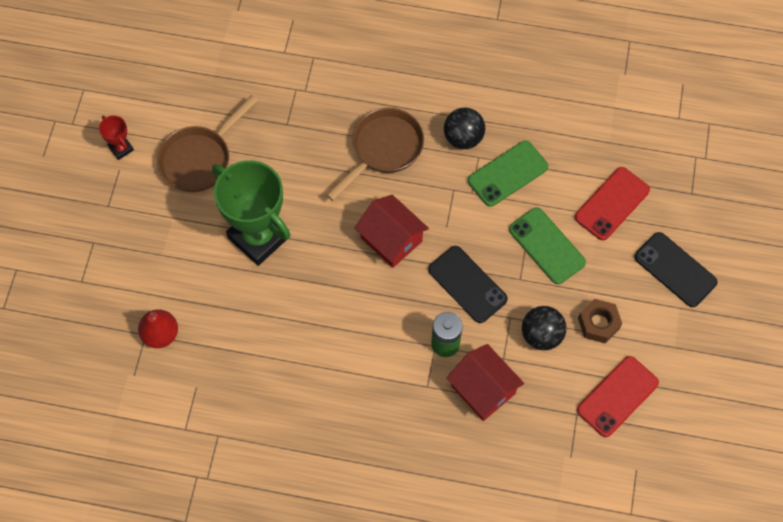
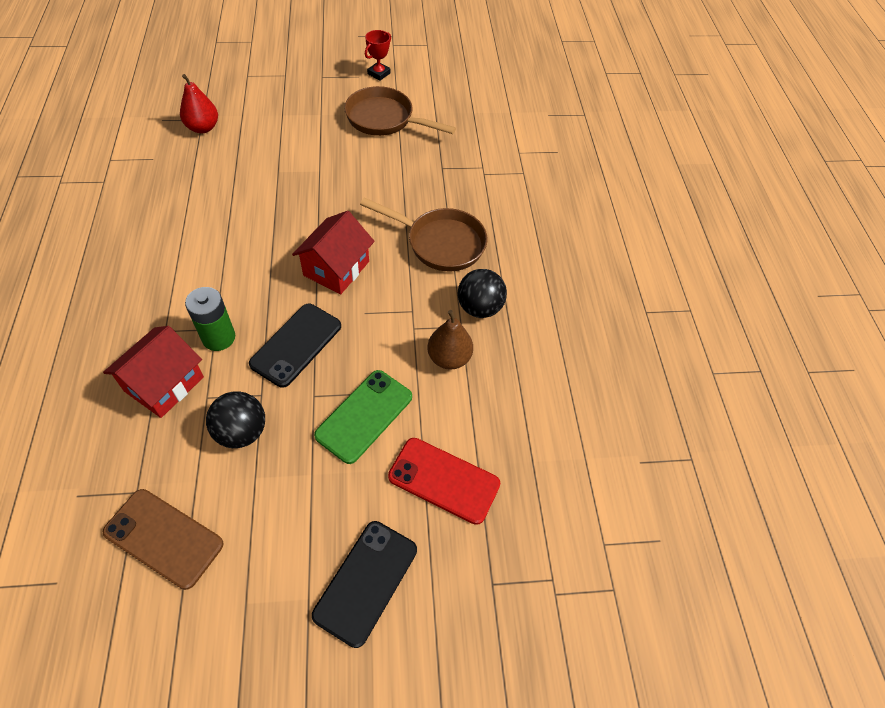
camera: 70 degrees right, 10 degrees down
green trophy [212,160,290,266] -> none
green phone [468,141,548,207] -> brown pear [428,310,473,370]
red phone [577,356,659,437] -> brown phone [103,489,223,590]
brown nut [578,299,622,343] -> none

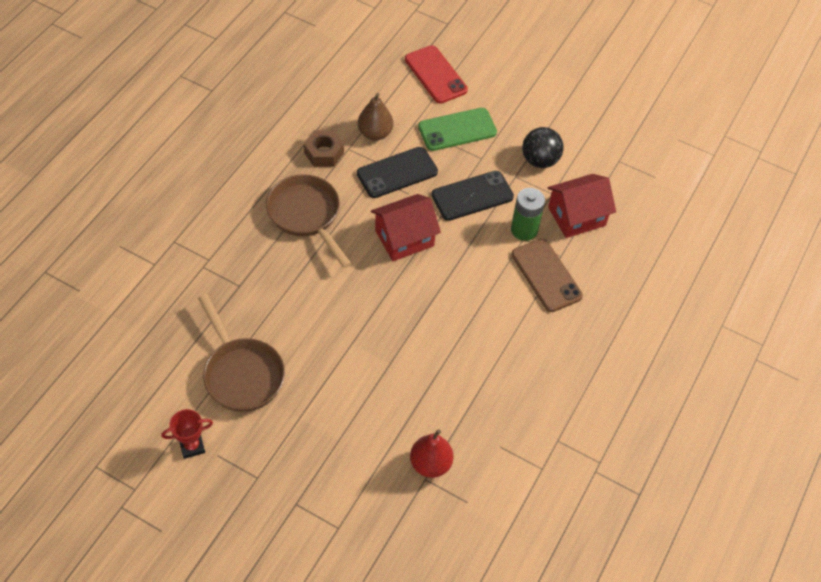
camera: 145 degrees left, 0 degrees up
brown phone [103,489,223,590] -> brown phone moved to [511,239,583,312]
black phone [312,521,417,648] -> black phone moved to [357,147,438,198]
black ball [458,269,507,318] -> brown nut [304,130,344,167]

